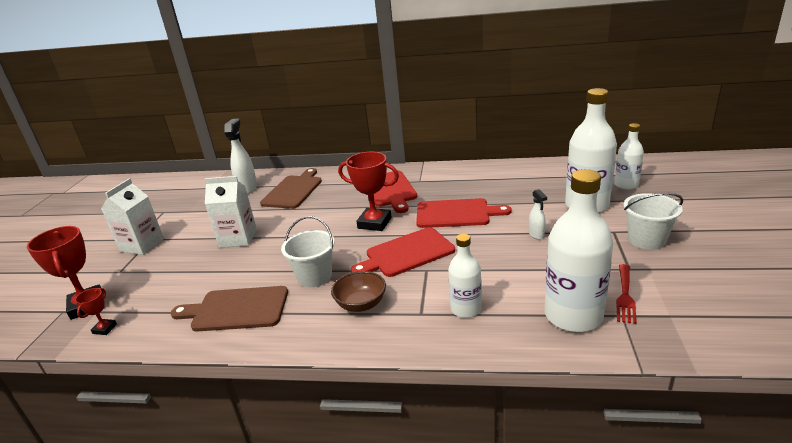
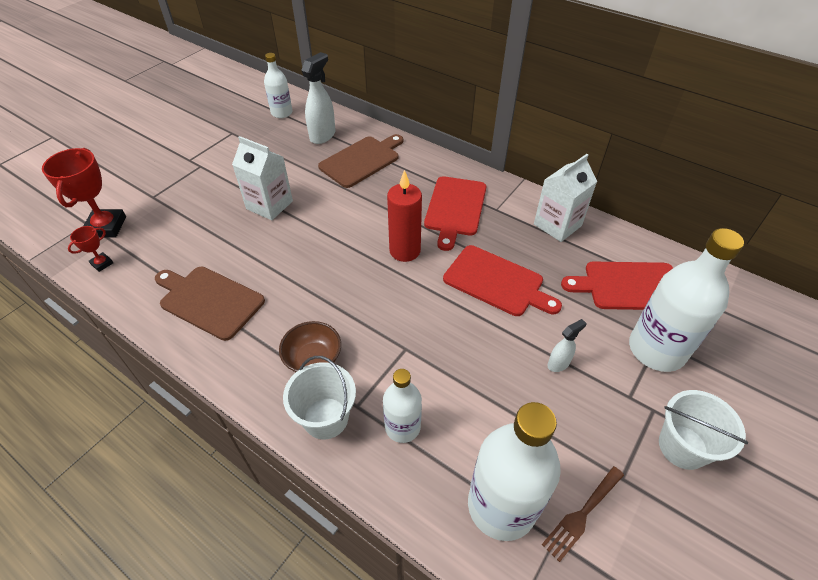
camera: 25 degrees right, 20 degrees up
white carton [101,178,164,255] -> white carton moved to [534,154,597,242]
white bucket [281,216,335,287] -> white bucket moved to [283,356,356,439]
red trophy [338,152,399,231] -> red candle [387,170,422,262]
red cutting board [351,227,455,277] -> red cutting board moved to [561,262,673,310]
white spray bottle [529,189,547,240] -> white spray bottle turned 135 degrees counterclockwise [547,319,587,372]
white bottle [614,123,644,190] -> white bottle moved to [264,53,292,118]
red fork [616,264,637,324] -> brown fork [542,466,624,562]

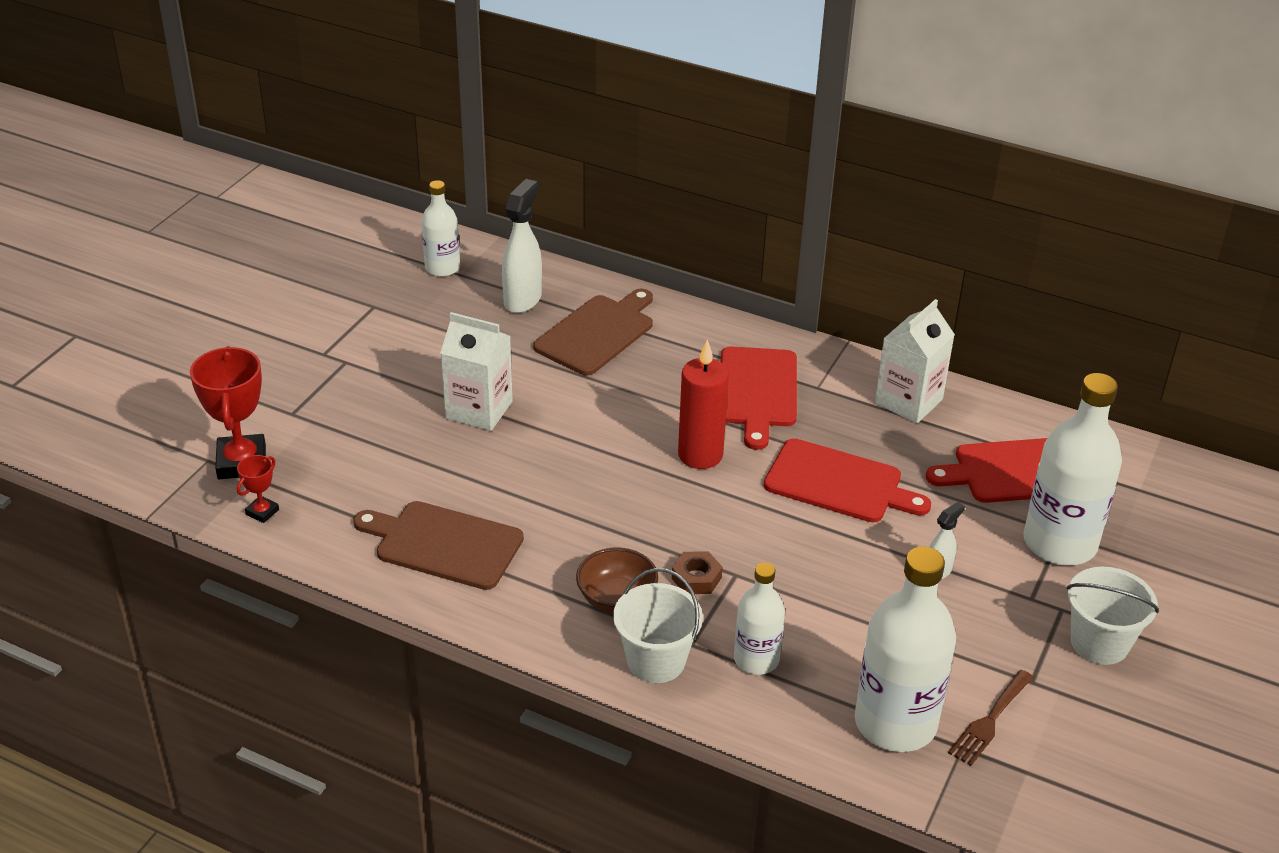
camera: 10 degrees left, 10 degrees down
none -> brown nut [672,551,723,594]

